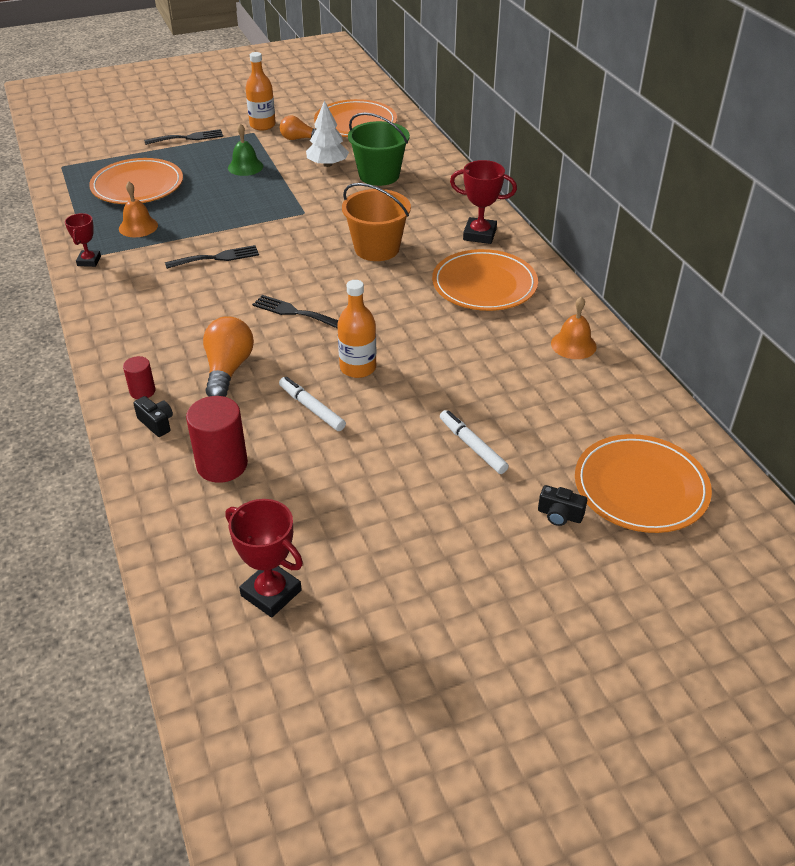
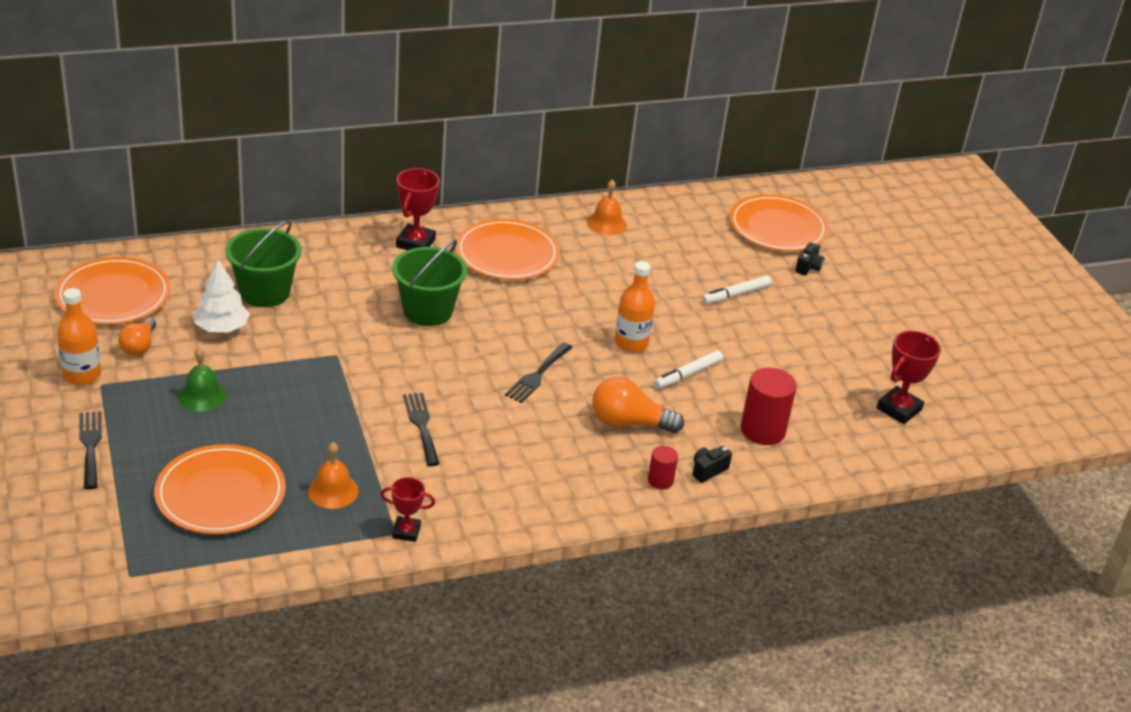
camera: 90 degrees left, 5 degrees down
orange bucket [342,183,411,261] -> green bucket [392,240,467,326]

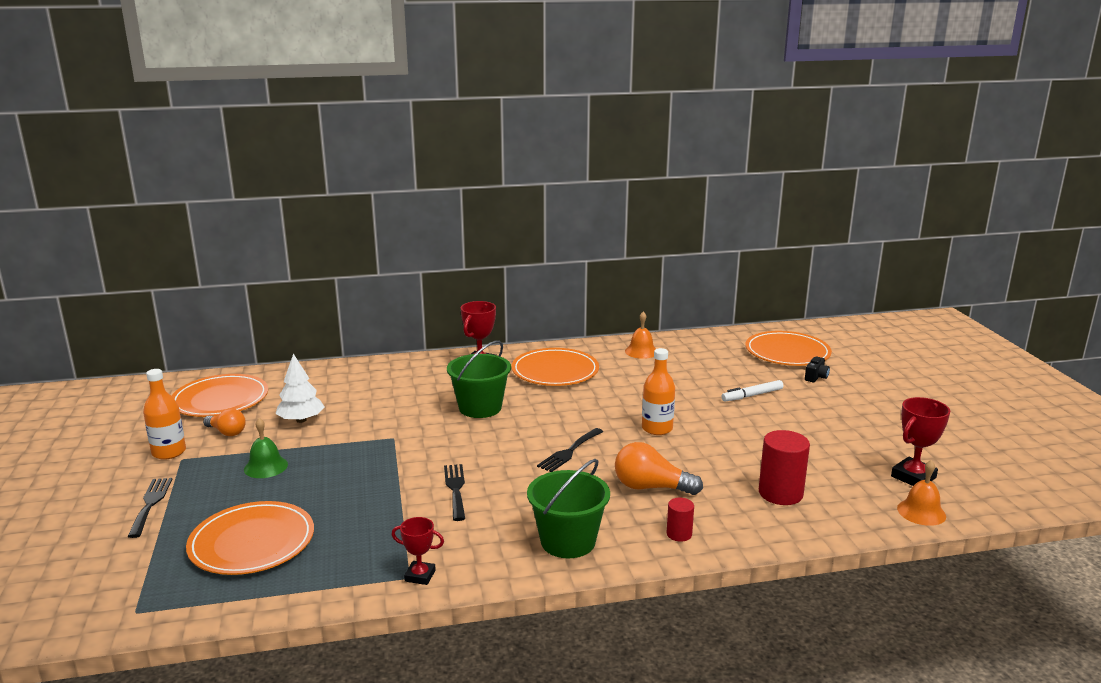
camera: 10 degrees right, 15 degrees down
orange light bulb [118,317,156,355] -> orange light bulb turned 75 degrees counterclockwise [203,409,246,436]
green bucket [225,221,301,307] -> green bucket moved to [527,459,610,558]
orange bell [308,442,358,509] -> orange bell moved to [897,460,946,526]
white marker [654,350,723,389] -> none
black camera [693,446,732,483] -> none

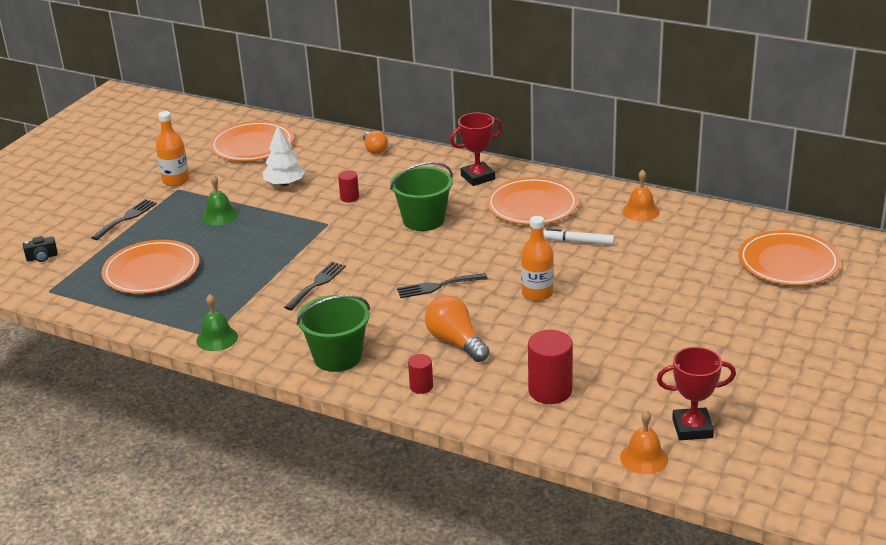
camera: 40 degrees right, 10 degrees up
orange light bulb [203,409,246,436] -> orange light bulb moved to [363,131,388,154]
red trophy [392,517,444,585] -> green bell [196,294,238,351]
white marker [721,380,783,401] -> white marker moved to [543,228,615,245]
black camera [805,356,830,382] -> black camera moved to [23,236,58,262]
none -> red cylinder [338,170,359,202]

